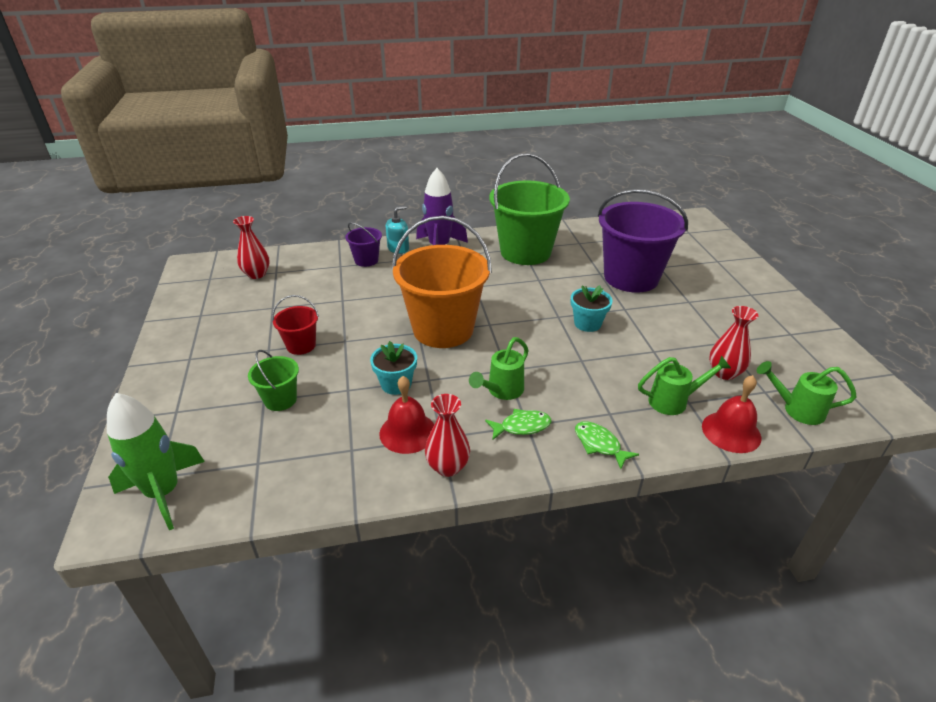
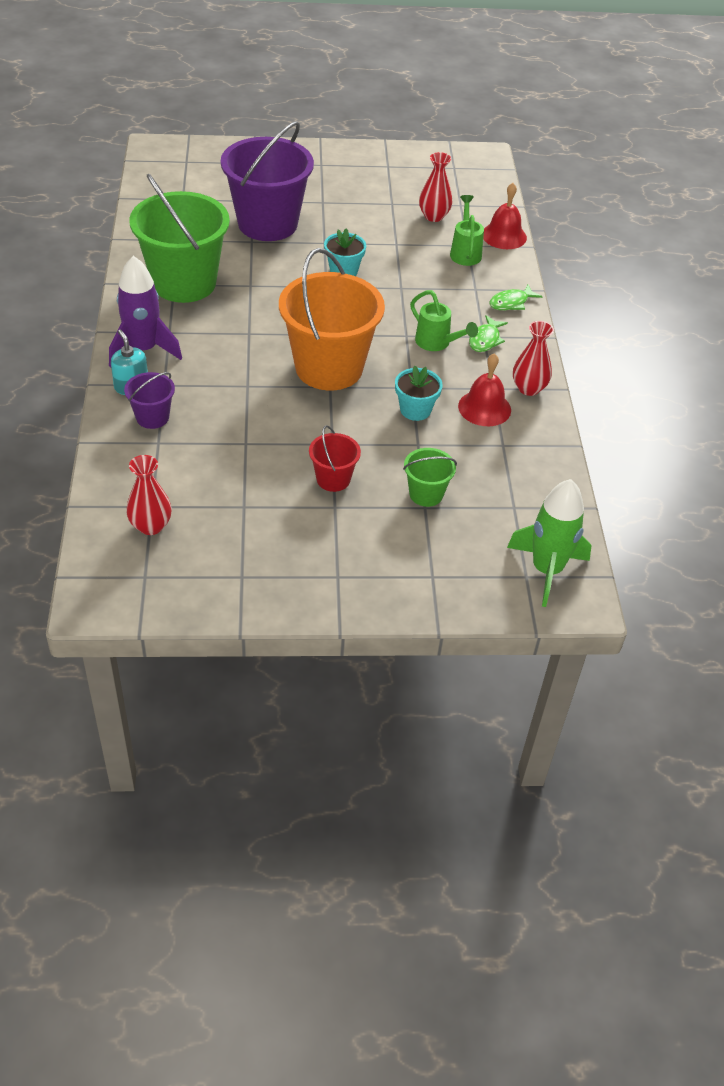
camera: 85 degrees left, 10 degrees up
green fish [485,409,552,440] -> green fish turned 150 degrees counterclockwise [469,315,508,352]
green watering can [757,361,857,425] -> none

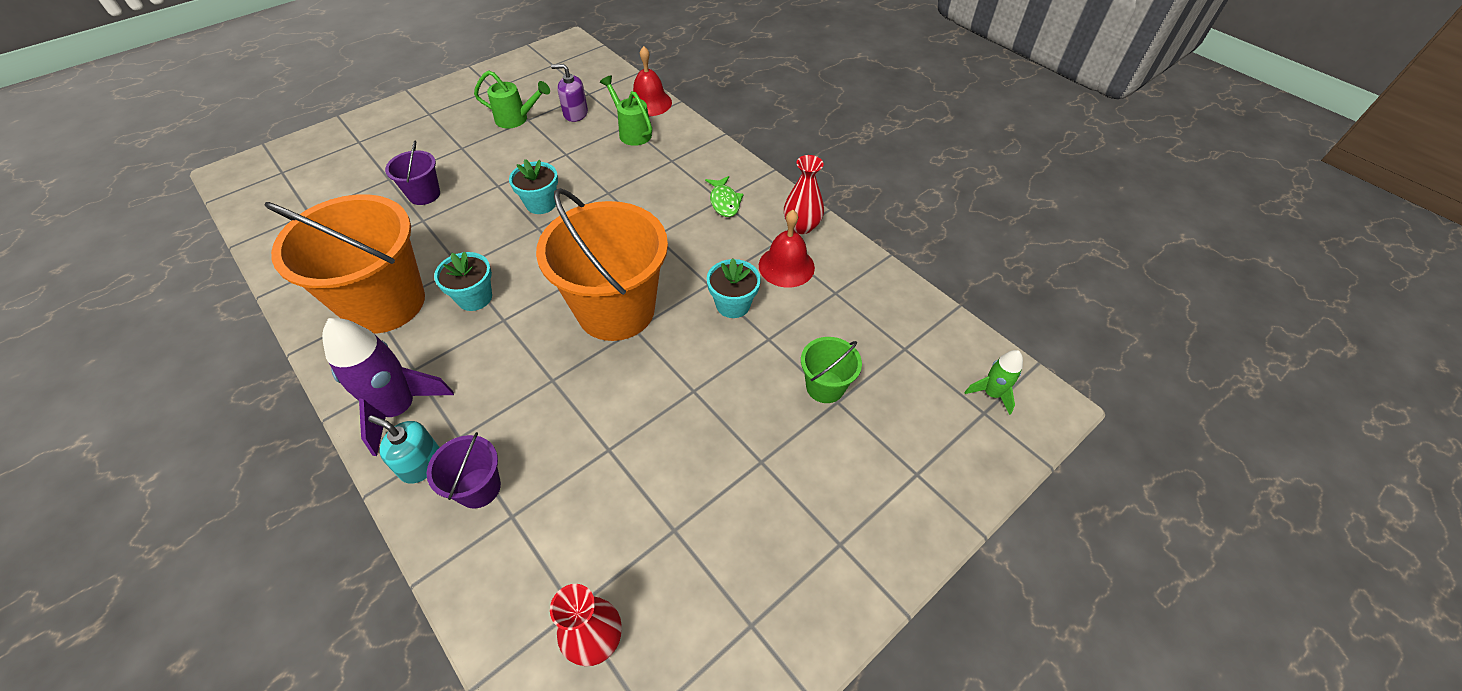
camera: 35 degrees left, 5 degrees up
green bucket [129,174,230,303] -> orange bucket [264,194,425,334]
purple bucket [221,121,314,241] -> purple bucket [385,140,440,205], size x0.46
red bucket [309,425,361,492] -> none
green watering can [410,290,478,351] -> green watering can moved to [474,70,550,128]
red vase [419,152,452,222] -> purple soap dispenser [551,64,588,122]
green fish [489,284,543,310] -> none
green rocket [507,479,592,607] -> green rocket [965,350,1023,415], size x0.53
none -> turquoise flower pot [434,252,492,311]

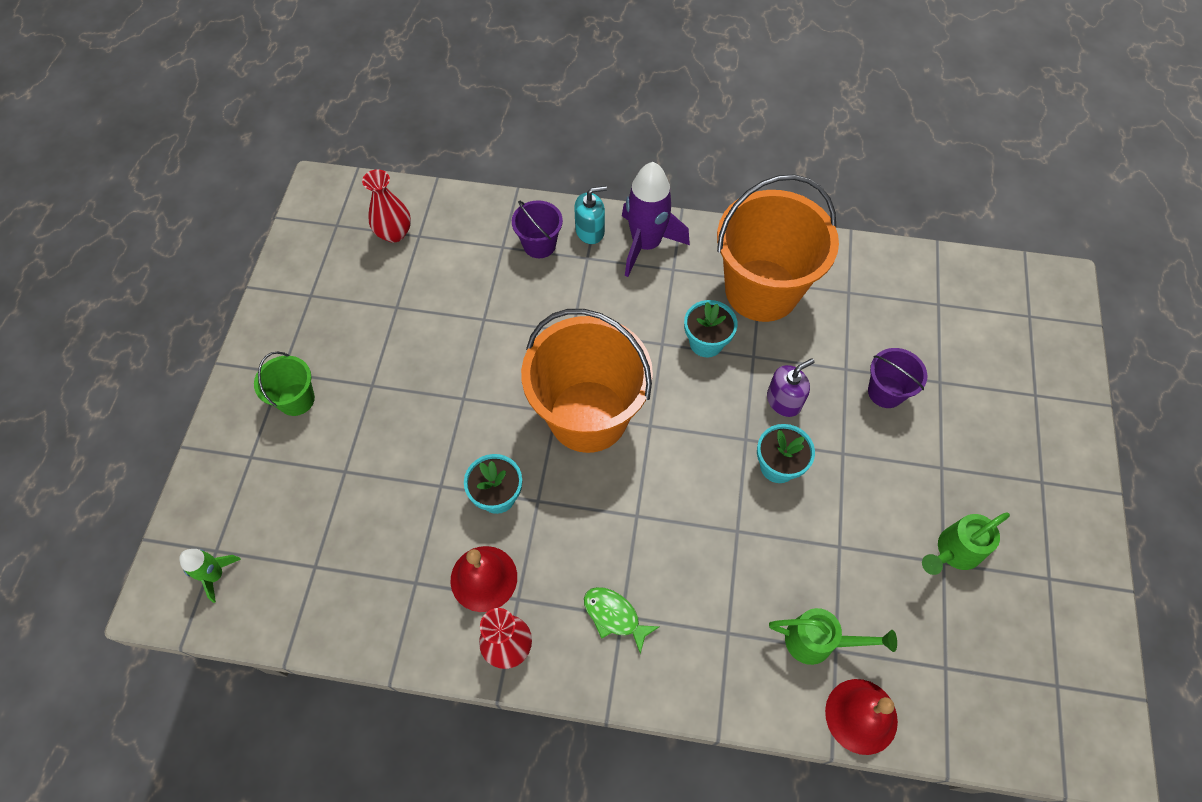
camera: 140 degrees right, 10 degrees up
purple soap dispenser [551,64,588,122] -> purple soap dispenser moved to [767,358,815,417]
green bucket [801,337,862,403] -> green bucket moved to [254,351,315,416]

